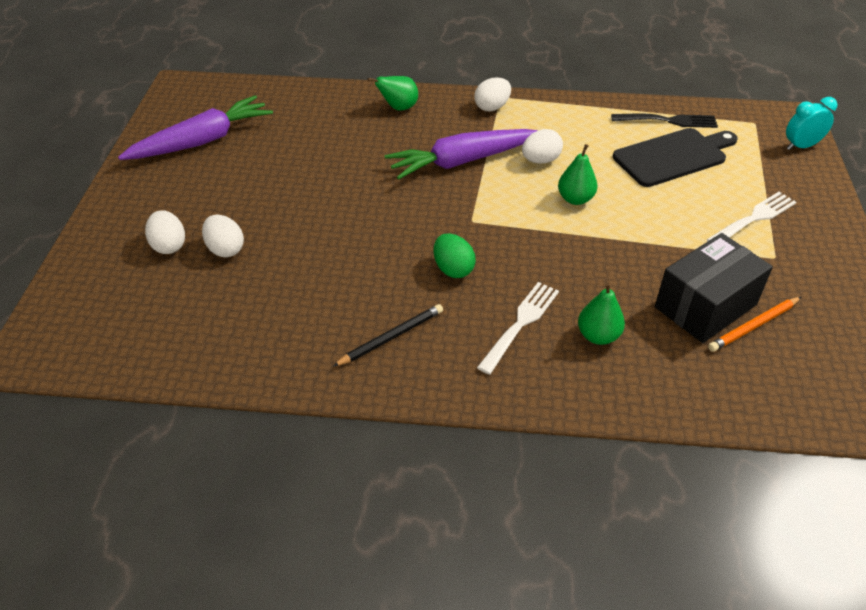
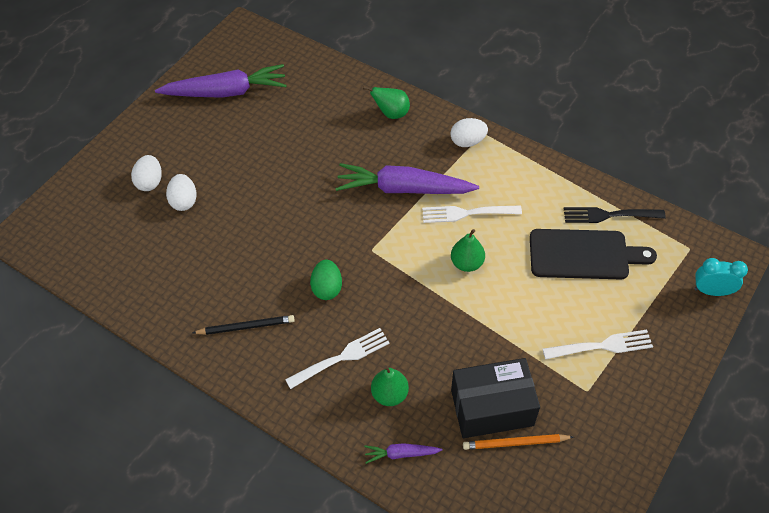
camera: 30 degrees right, 10 degrees up
white egg [522,129,563,164] -> white fork [422,205,522,223]
black fork [611,114,718,128] -> black fork turned 150 degrees clockwise [564,207,666,223]
none -> purple carrot [364,443,443,464]

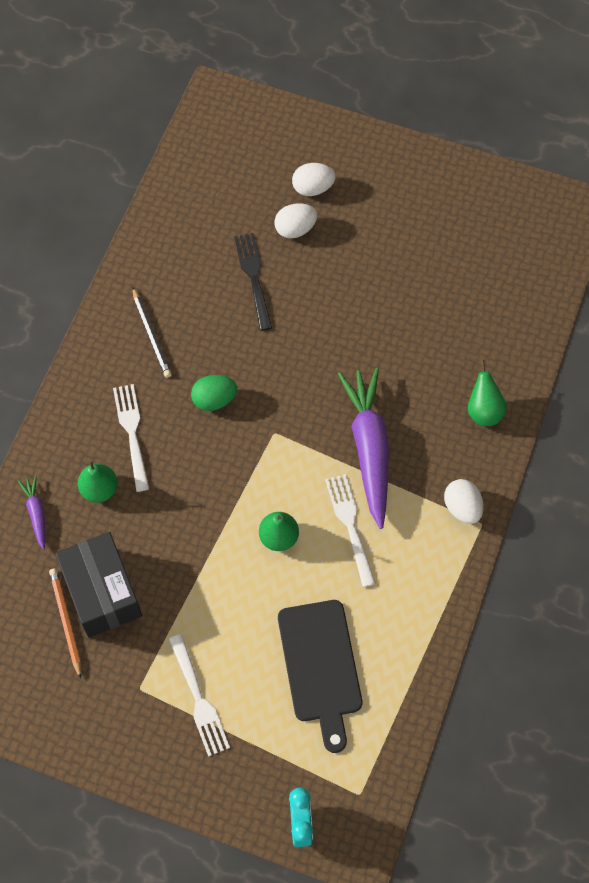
camera: 75 degrees right, 10 degrees up
purple carrot [155,64,287,98] -> none
white fork [285,328,390,389] -> white fork turned 150 degrees counterclockwise [113,384,149,492]
black fork [564,207,666,223] -> black fork moved to [234,233,272,331]

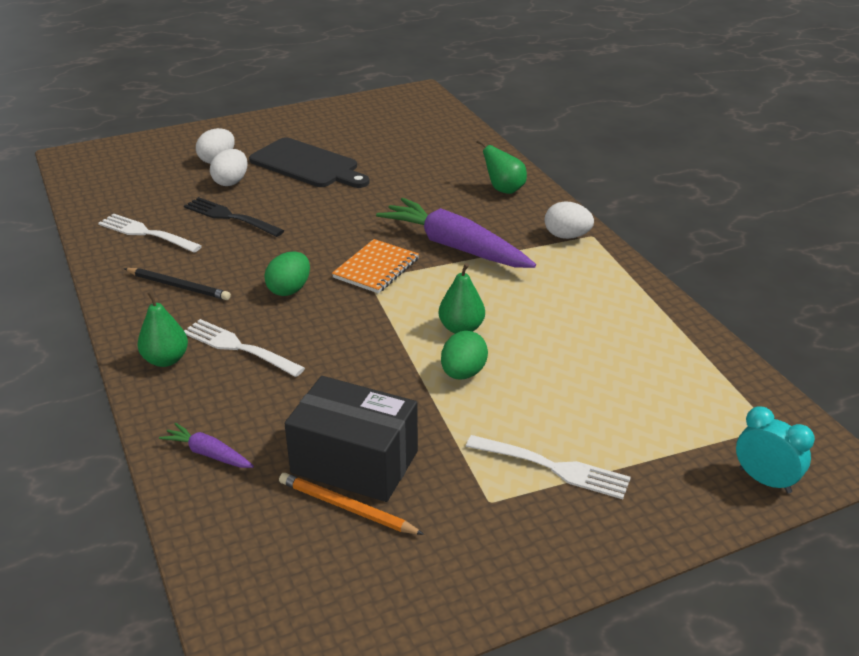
camera: 45 degrees left, 30 degrees down
green pear [78,460,118,503] -> green pear moved to [138,291,188,367]
black cutting board [278,600,362,753] -> black cutting board moved to [249,137,369,188]
white fork [325,474,376,587] -> white fork moved to [98,213,202,253]
none -> orange notebook [332,239,419,293]
none -> green egg [441,331,488,380]

